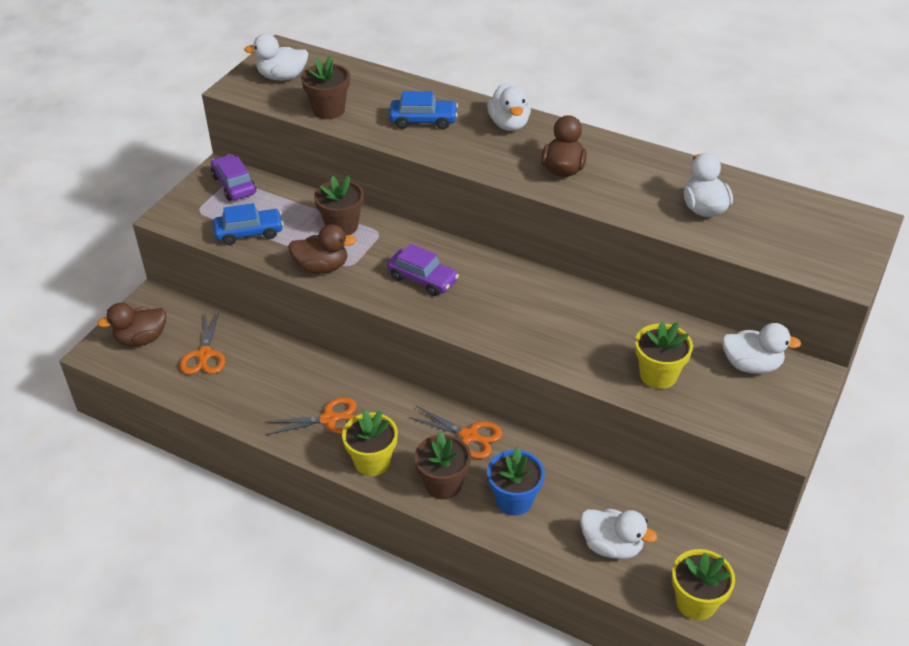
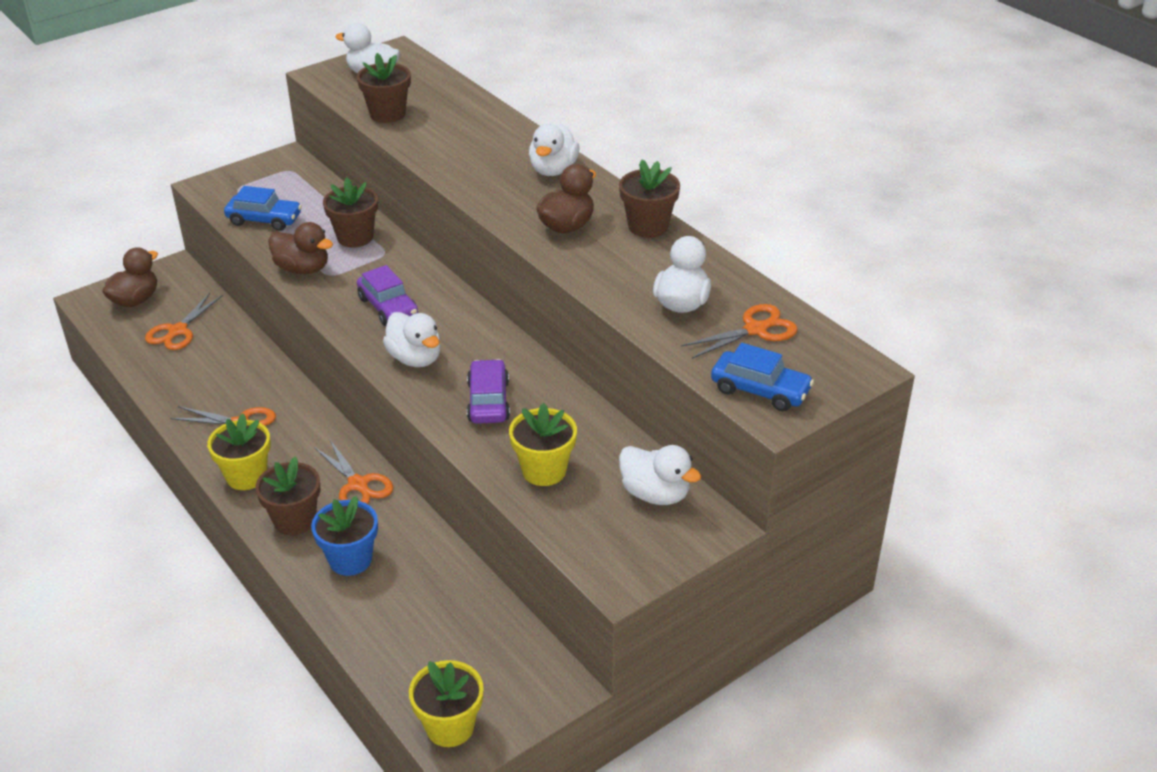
camera: 25 degrees right, 5 degrees down
brown duck [97,303,166,346] -> brown duck turned 120 degrees clockwise [102,247,158,307]
purple car [211,154,256,201] -> purple car moved to [467,359,510,424]
blue car [389,91,458,129] -> blue car moved to [711,343,814,411]
white duck [580,509,657,559] -> white duck moved to [383,312,440,367]
none -> brown flower pot [619,160,680,238]
none -> orange scissors [681,304,798,359]

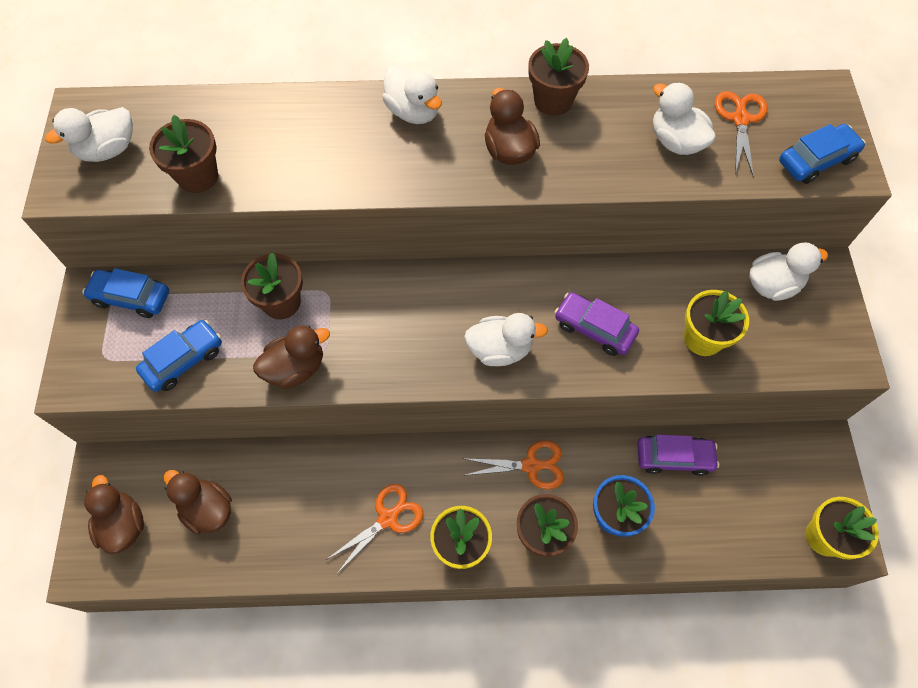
camera: 55 degrees left, 25 degrees up
orange scissors [145,293,223,350] -> brown duck [164,470,232,535]
purple car [357,265,418,326] -> purple car moved to [637,435,719,476]
none -> blue car [82,268,169,318]

